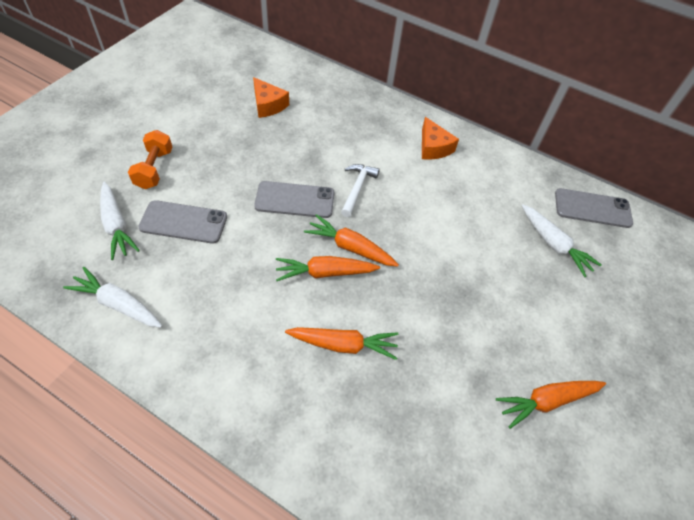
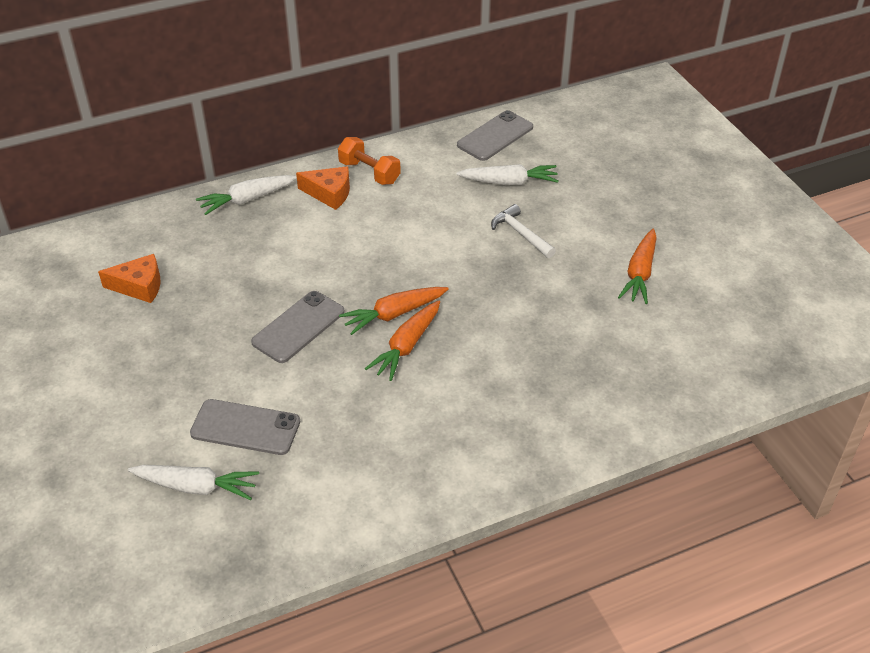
camera: 50 degrees left, 10 degrees down
white carrot [63,267,162,328] -> white carrot moved to [196,175,297,215]
orange dumbbell [128,130,173,189] -> orange dumbbell moved to [338,137,401,185]
grey phone [138,200,227,244] -> grey phone turned 60 degrees clockwise [190,399,300,455]
orange carrot [285,327,398,360] -> none
white hammer [341,164,380,217] -> white hammer moved to [491,204,556,258]

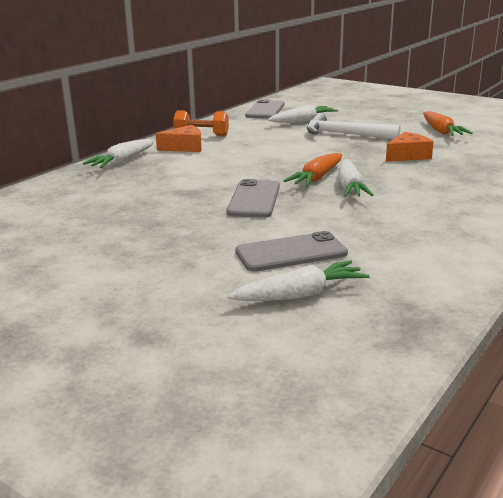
camera: 30 degrees left, 20 degrees down
orange cheese [98,254,161,303] -> orange cheese moved to [386,132,434,162]
orange carrot [365,300,440,381] -> white carrot [339,159,373,197]
white hammer [491,204,556,258] -> white hammer [307,113,400,139], size x1.53

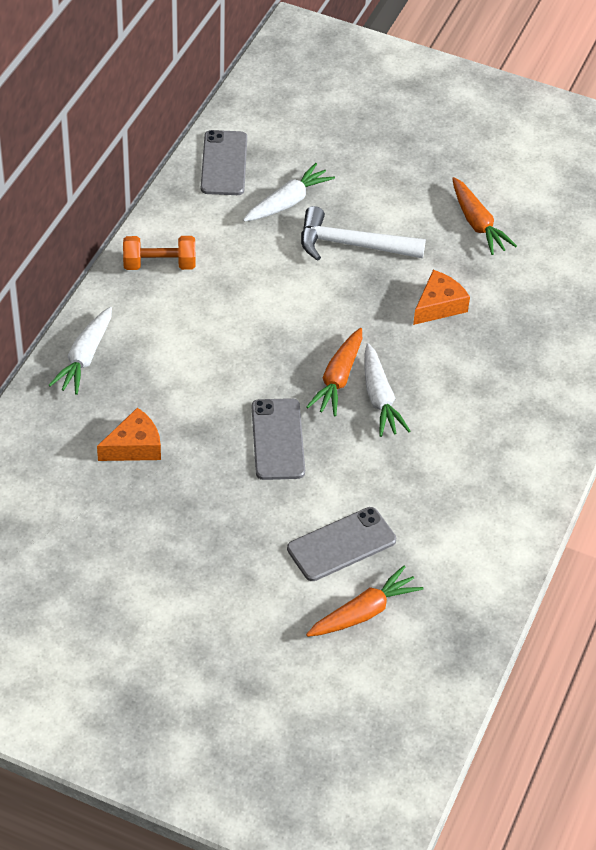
camera: 15 degrees left, 25 degrees up
orange cheese [156,125,202,152] -> orange cheese moved to [97,408,161,461]
white carrot [227,260,369,301] -> orange carrot [306,566,423,637]

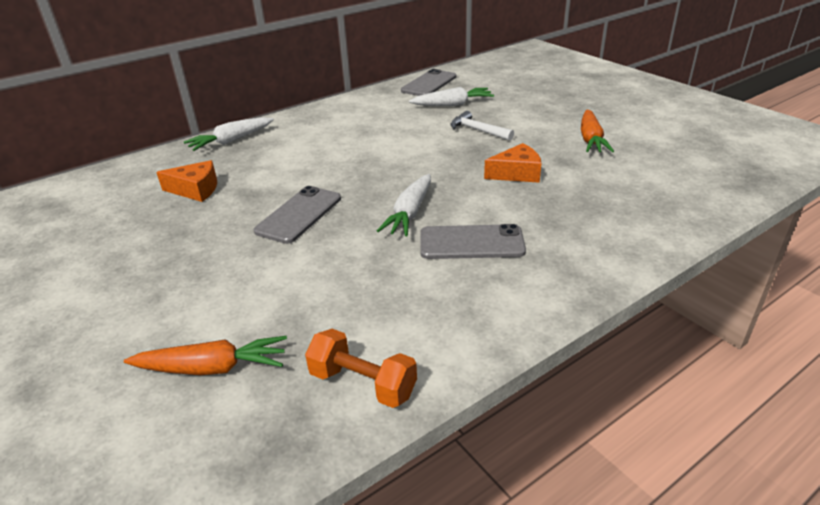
camera: 35 degrees right, 15 degrees down
orange dumbbell [123,236,196,270] -> orange dumbbell moved to [305,329,417,408]
grey phone [287,507,396,581] -> grey phone moved to [420,224,526,259]
white hammer [301,206,426,261] -> white hammer [451,111,514,141], size x0.65
orange carrot [306,328,362,417] -> none

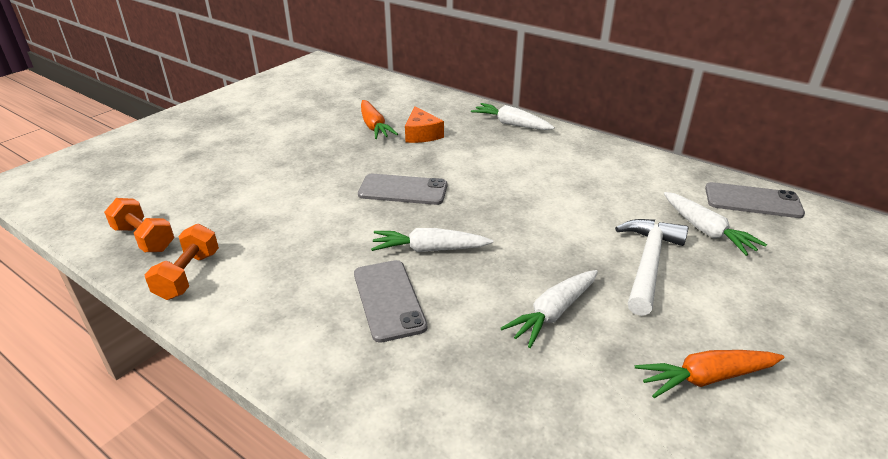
camera: 70 degrees right, 0 degrees up
orange carrot [124,336,287,375] -> orange carrot moved to [361,100,398,139]
white hammer [451,111,514,141] -> white hammer [615,219,688,316], size x1.53
orange cheese [484,143,541,183] -> white carrot [501,270,598,348]
none -> orange dumbbell [104,198,174,252]

